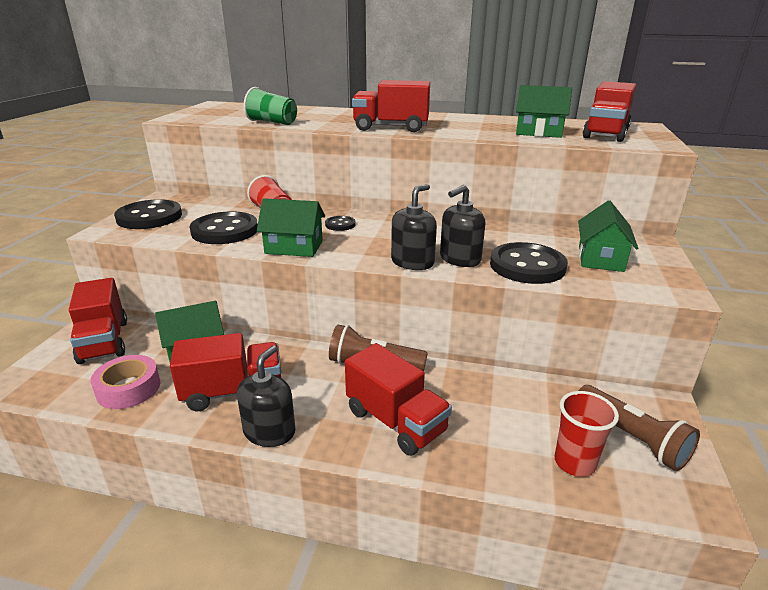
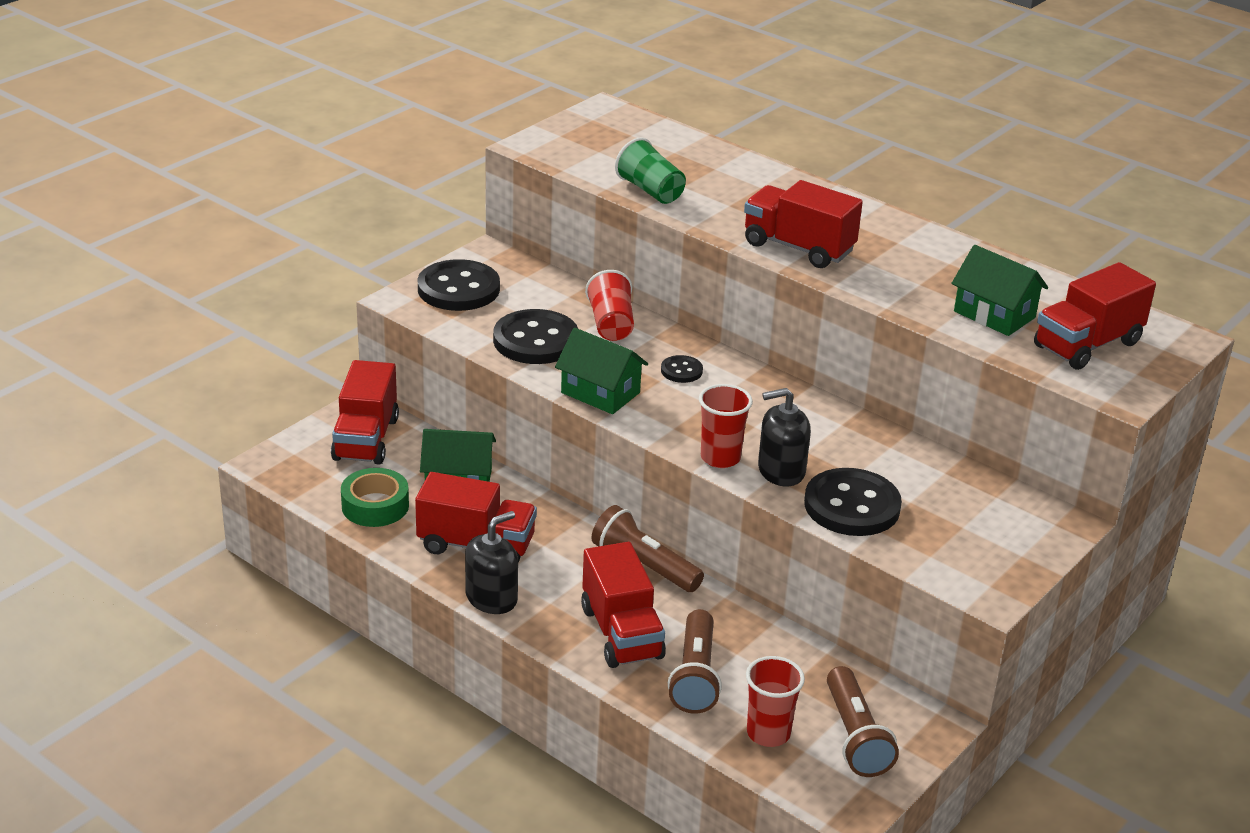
camera: 25 degrees right, 5 degrees up
pink tape [91,355,160,409] -> green tape [341,468,409,527]
black soap dispenser [391,184,437,270] -> red cup [699,384,753,468]
green house [578,200,638,272] -> none
none -> brown flashlight [668,609,722,714]

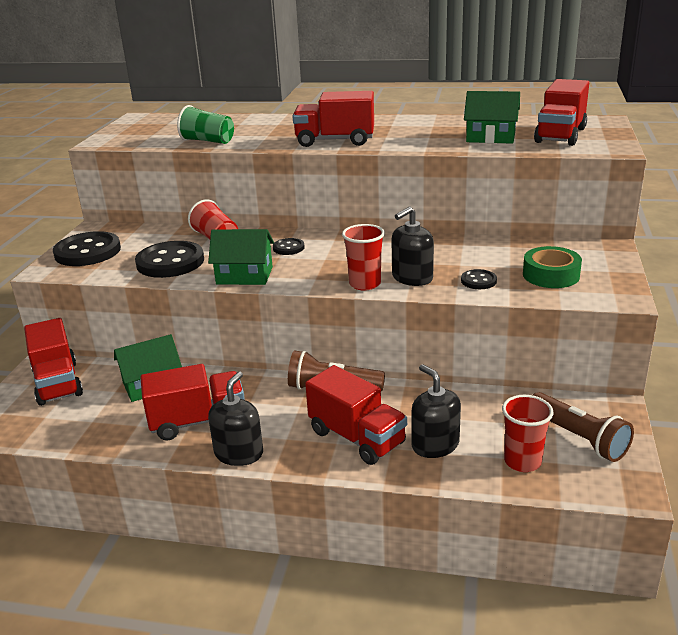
camera: 25 degrees left, 5 degrees down
green tape [341,468,409,527] -> green tape moved to [523,246,582,288]
brown flashlight [668,609,722,714] -> black soap dispenser [412,364,461,458]
black button [804,468,902,536] -> black button [461,269,497,289], size x0.48

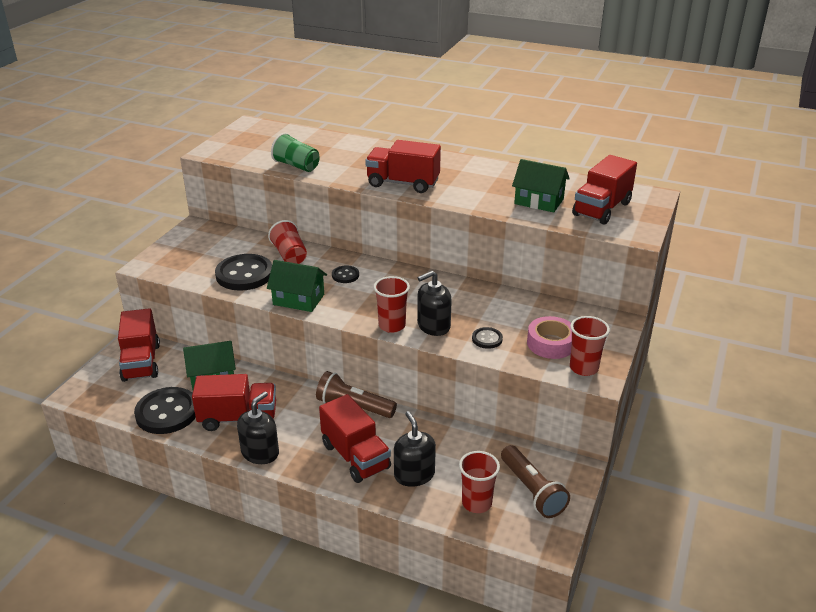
camera: 10 degrees right, 5 degrees up
black button [53,231,121,266] -> black button moved to [134,387,196,434]
green tape [523,246,582,288] -> pink tape [527,316,572,359]
none -> red cup [570,316,610,376]

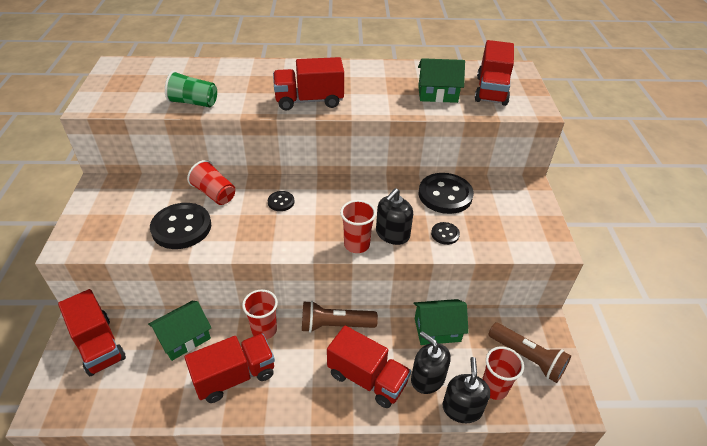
camera: 25 degrees left, 10 degrees up
black button [134,387,196,434] -> black button moved to [419,173,474,214]
black soap dispenser [237,391,279,464] -> black soap dispenser moved to [443,357,490,423]
green house [267,260,327,312] -> green house moved to [414,299,469,345]
pink tape [527,316,572,359] -> none
red cup [570,316,610,376] -> red cup moved to [242,290,278,340]

